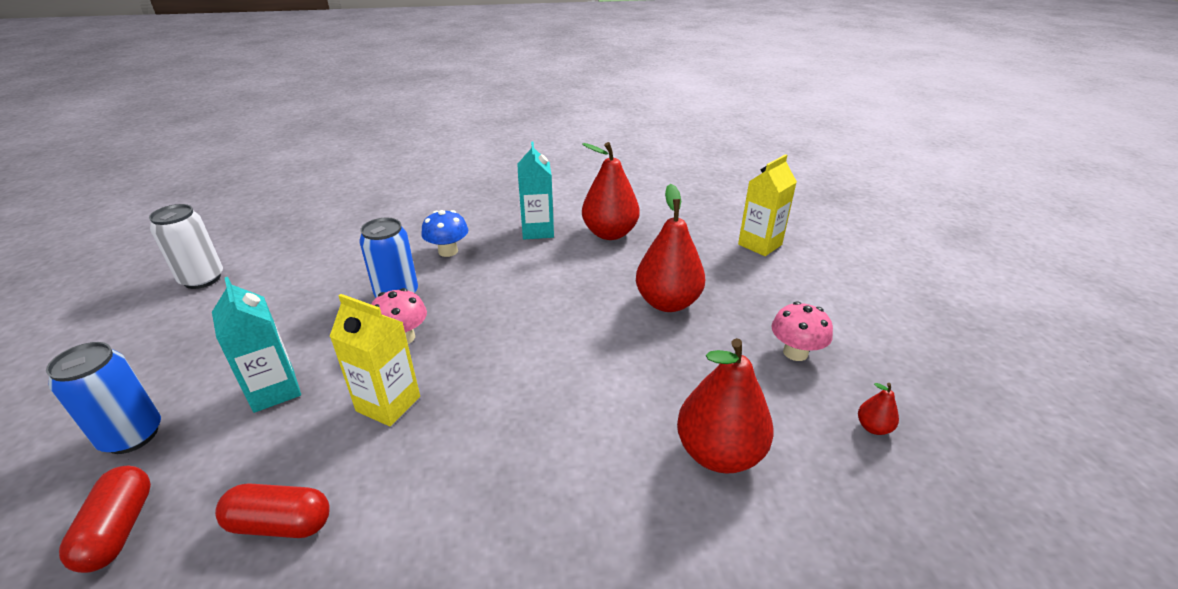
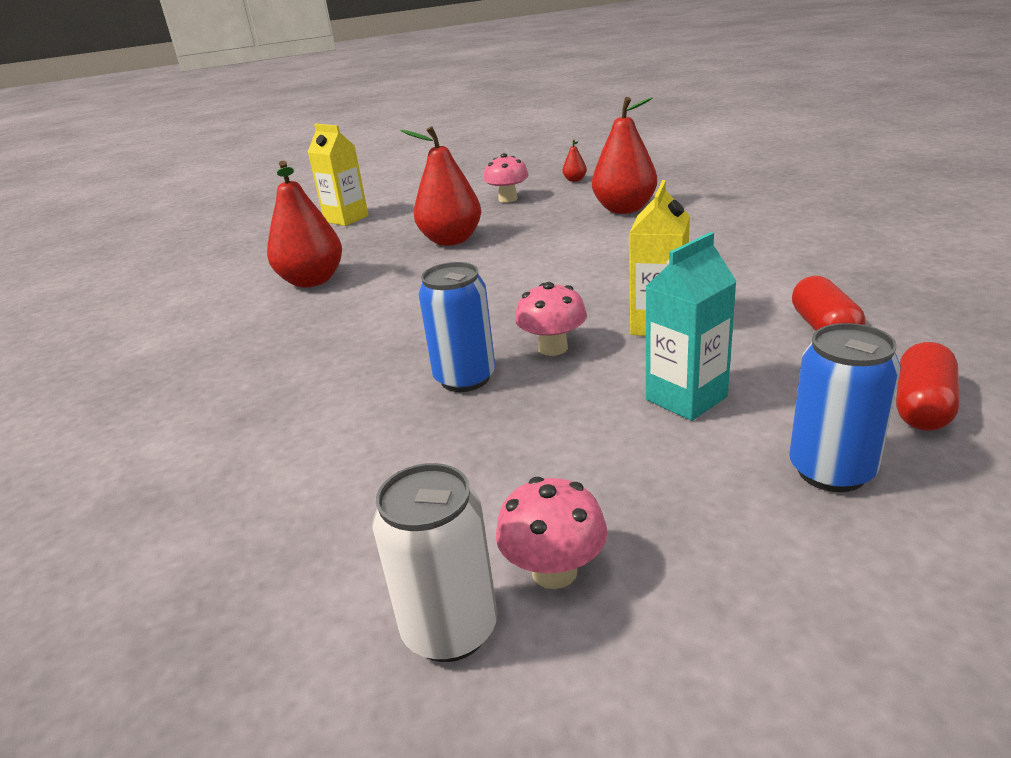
camera: 95 degrees left, 5 degrees down
red capsule [59,466,151,573] -> red capsule turned 45 degrees counterclockwise [896,342,960,431]
blue mushroom [421,210,468,257] -> none
turquoise carton [517,142,554,239] -> none
none -> pink mushroom [496,477,607,589]

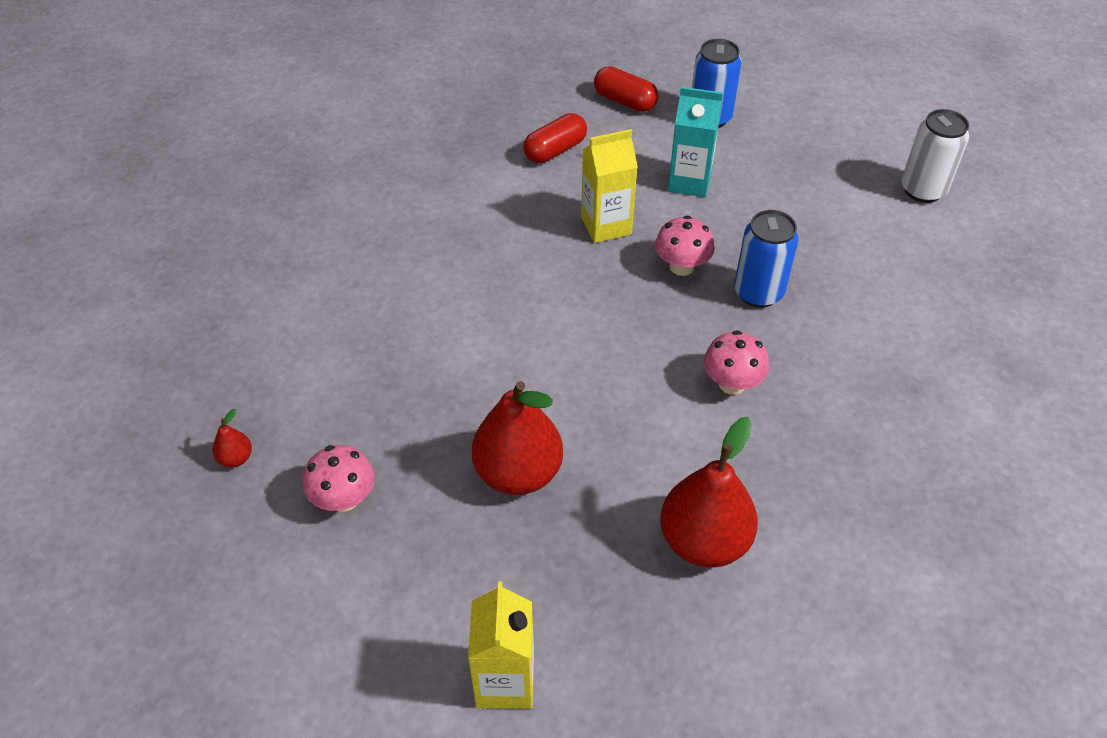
camera: 130 degrees left, 20 degrees up
pink mushroom [496,477,607,589] -> pink mushroom moved to [704,330,769,395]
red pear [592,97,657,214] -> none
red capsule [896,342,960,431] -> red capsule turned 45 degrees clockwise [594,66,659,112]

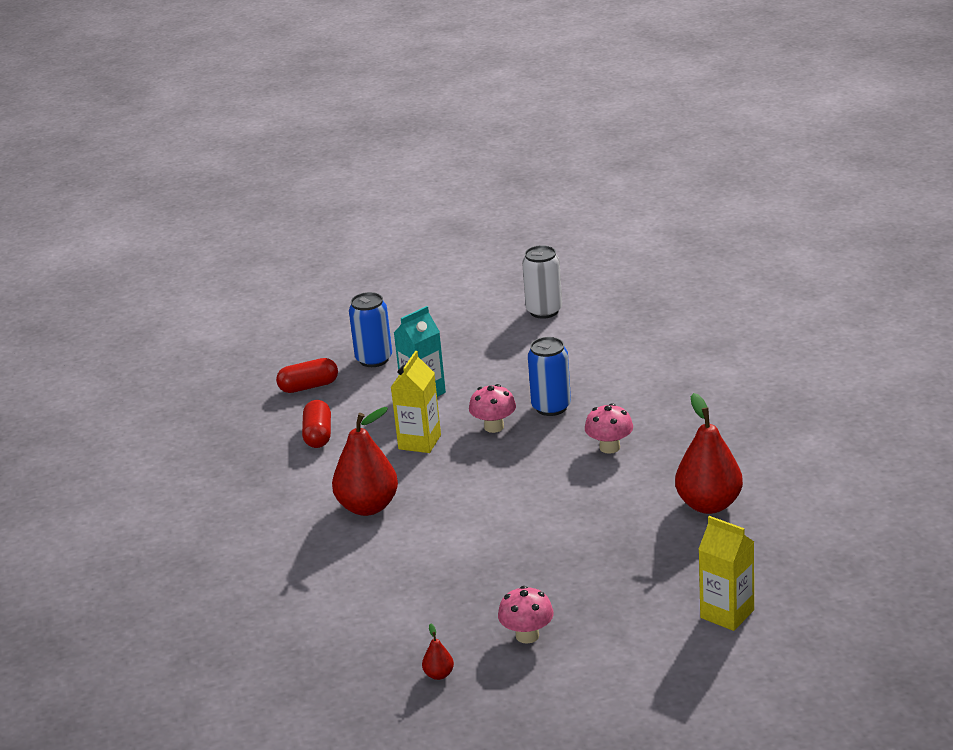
camera: 50 degrees left, 20 degrees down
red pear [472,381,563,495] -> red pear moved to [332,407,398,516]

